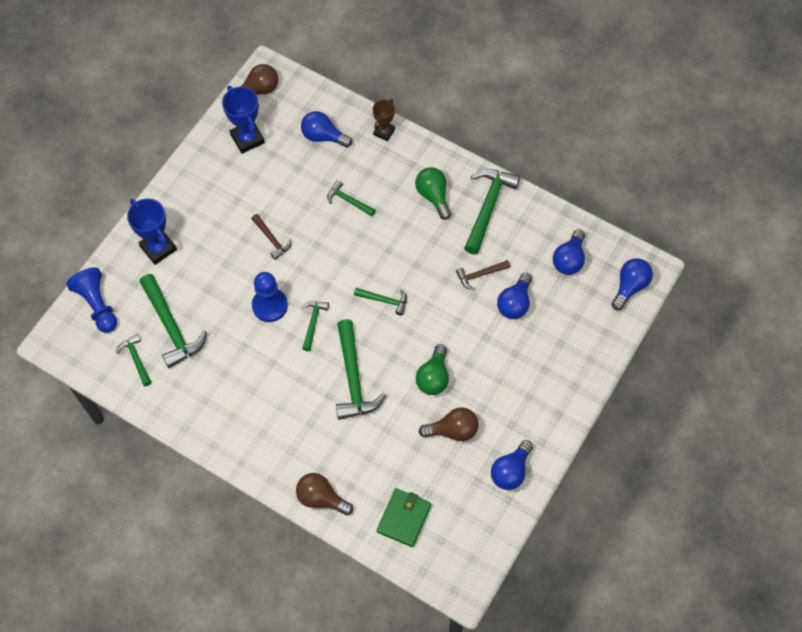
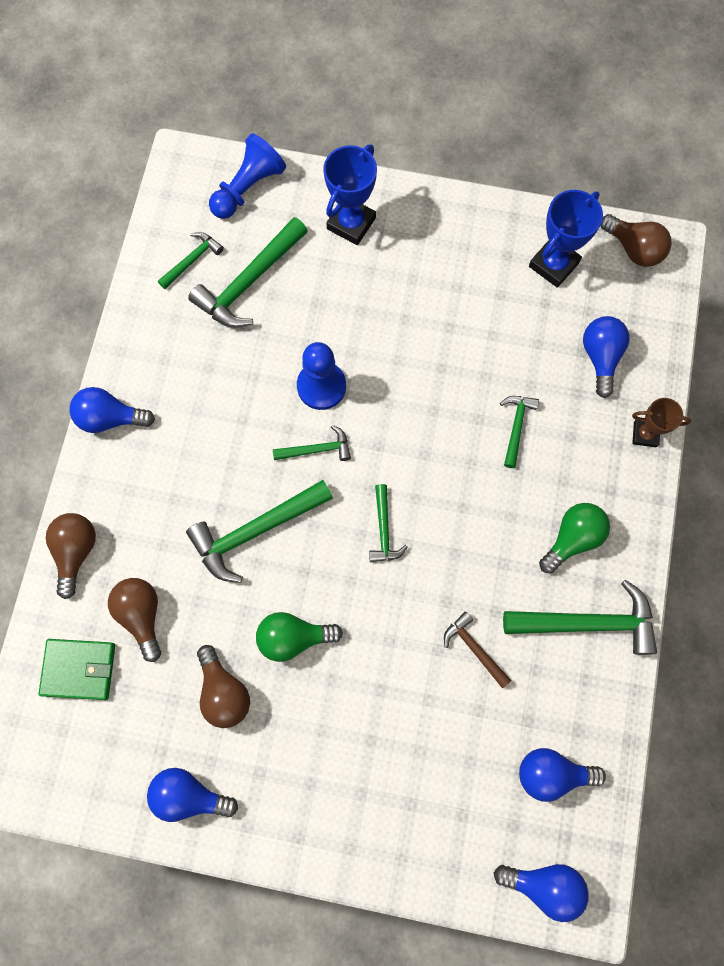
camera: 70 degrees right, 10 degrees up
brown hammer [251,214,292,260] -> none
blue light bulb [497,273,532,319] -> blue light bulb moved to [69,387,155,433]
none -> brown light bulb [108,578,161,662]

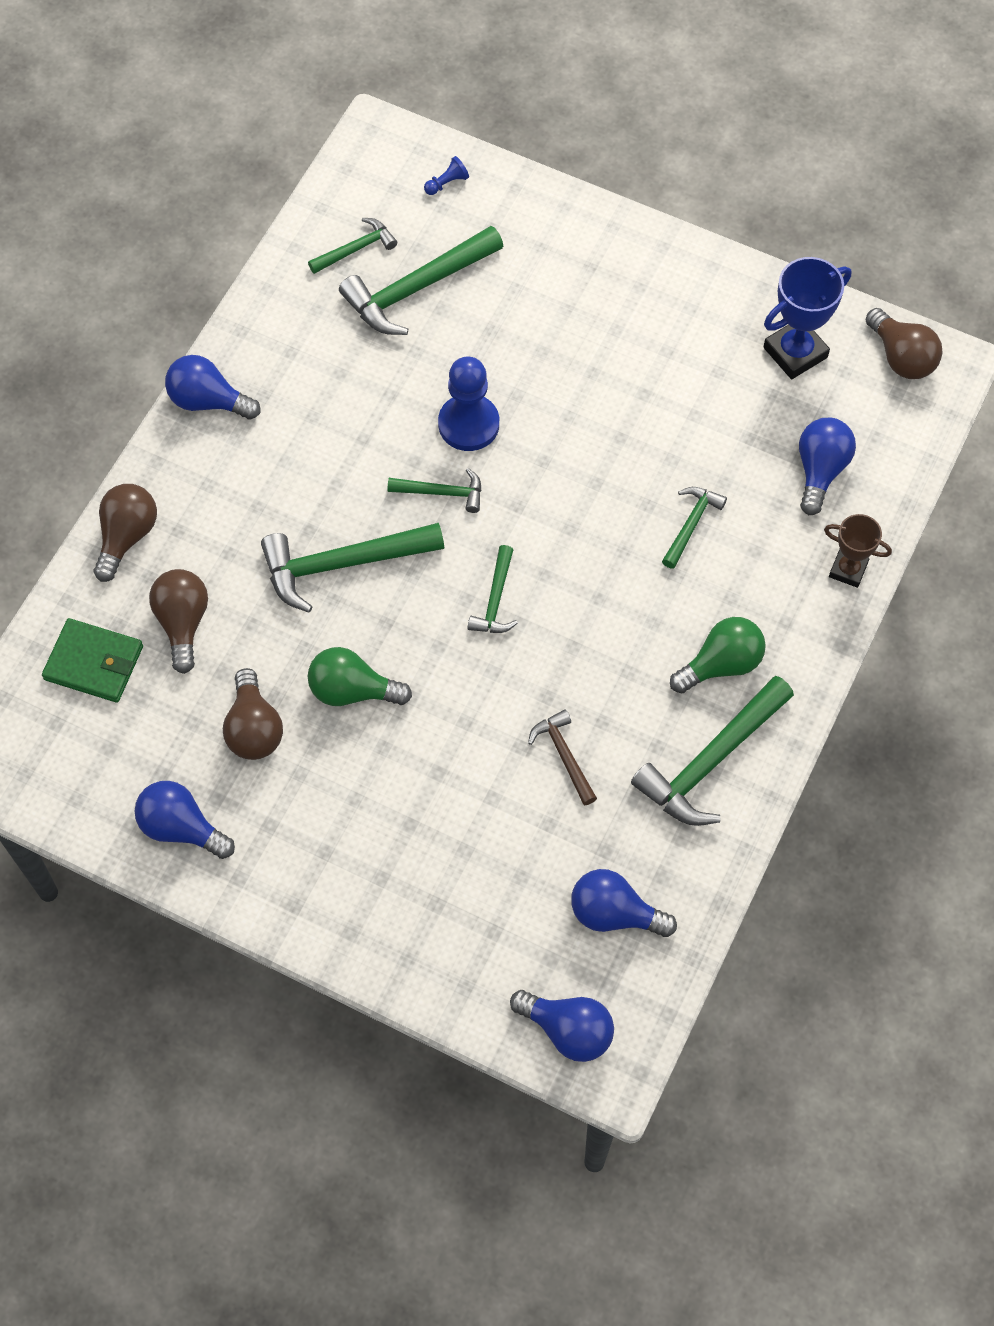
camera: 15 degrees right, 10 degrees down
blue pawn [209,133,286,219] -> blue pawn [424,156,469,195], size x0.43
blue trophy [324,145,377,245] -> none
green hammer [503,580,657,655] -> green hammer turned 120 degrees clockwise [631,676,794,826]

